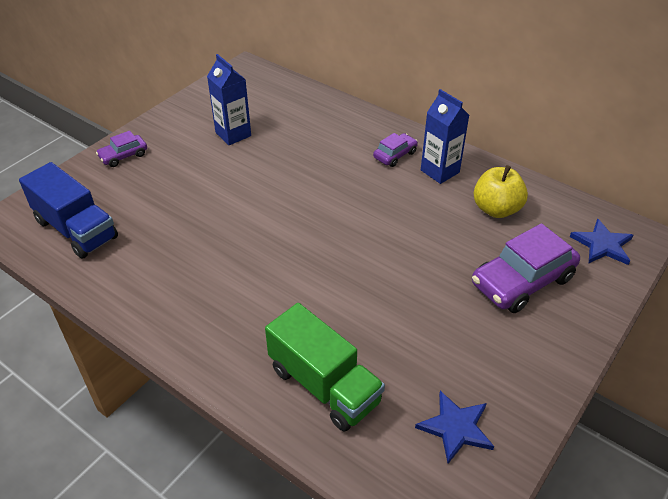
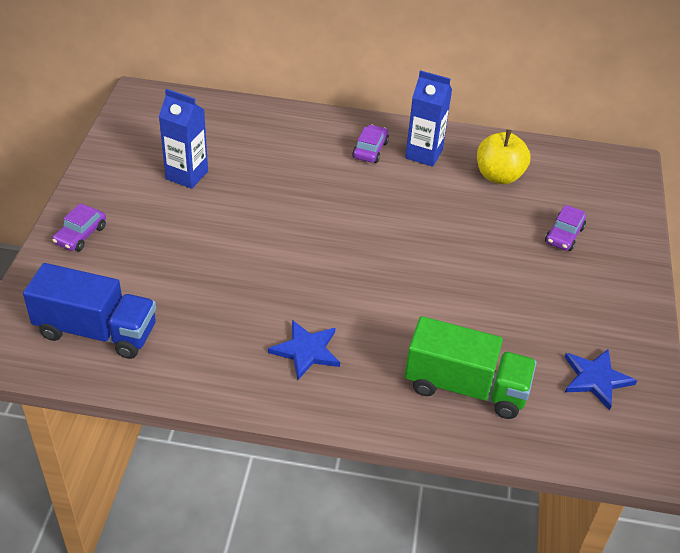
camera: 30 degrees left, 0 degrees up
purple car [472,223,580,313] -> purple car [545,205,586,251], size x0.52
blue star [570,219,633,265] -> blue star moved to [268,320,340,380]

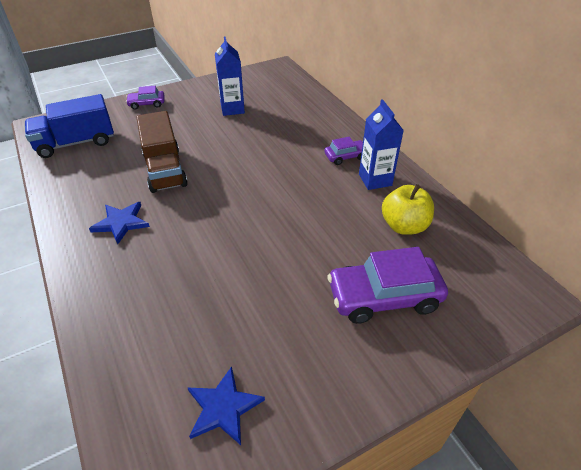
camera: 55 degrees right, 0 degrees up
blue truck [23,263,156,359] -> blue truck turned 90 degrees clockwise [25,94,114,158]
green truck [405,316,537,419] -> none
purple car [545,205,586,251] -> purple car [327,247,448,324], size x1.92
none -> brown truck [136,111,188,193]

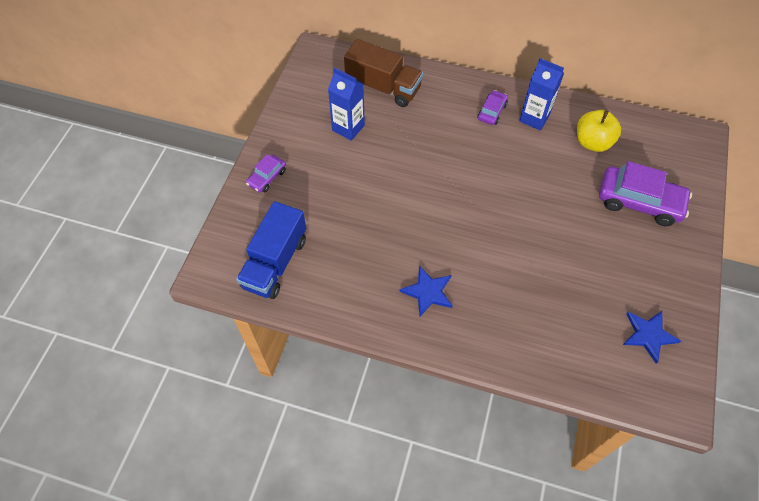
camera: 45 degrees left, 15 degrees up
brown truck [136,111,188,193] -> brown truck moved to [344,39,423,107]
purple car [327,247,448,324] -> purple car turned 105 degrees counterclockwise [599,161,692,226]

